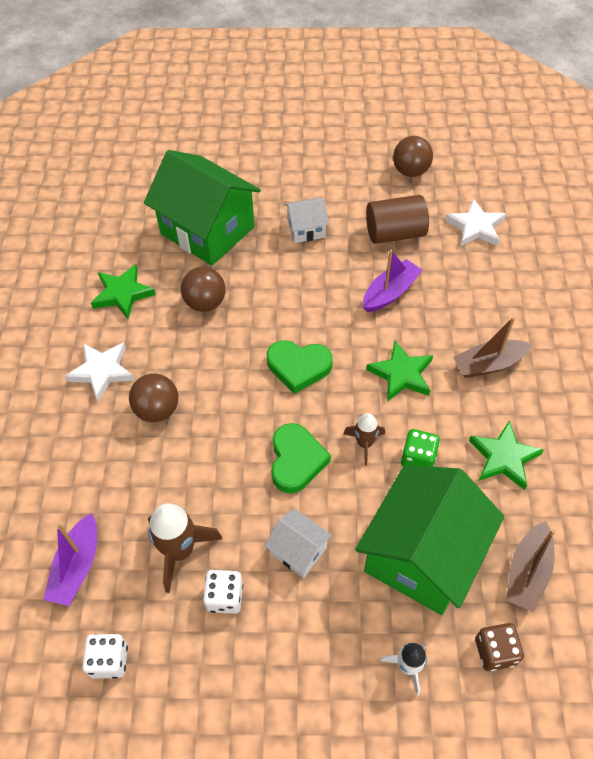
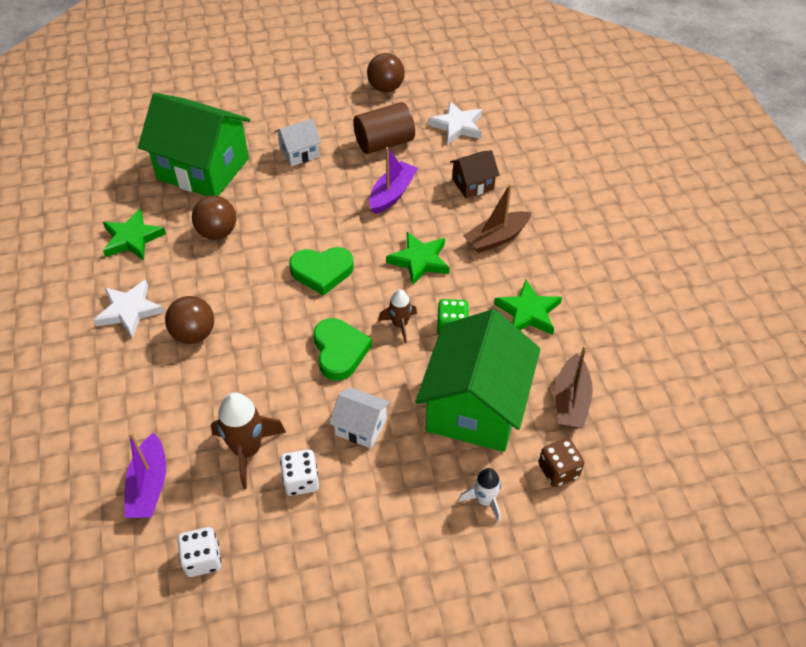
camera: 15 degrees left, 5 degrees down
none -> brown house [450,150,499,198]

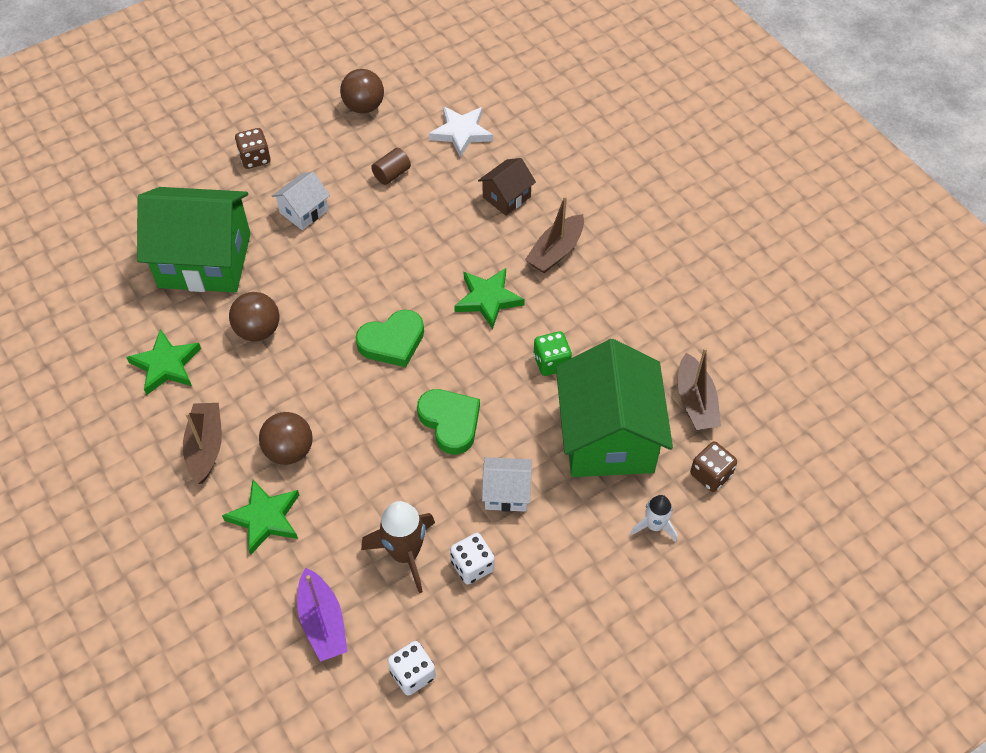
camera: 20 degrees left, 5 degrees up
white star [93,280,165,338] -> brown boat [183,403,222,484]
brown cylinder [353,102,415,154] -> brown cylinder [371,148,411,185], size x0.55
purple boat [369,147,418,214] -> none
brown rocket [378,290,417,343] -> none
green star [494,280,562,335] -> green star moved to [222,480,299,555]
none -> brown dice [235,128,271,169]

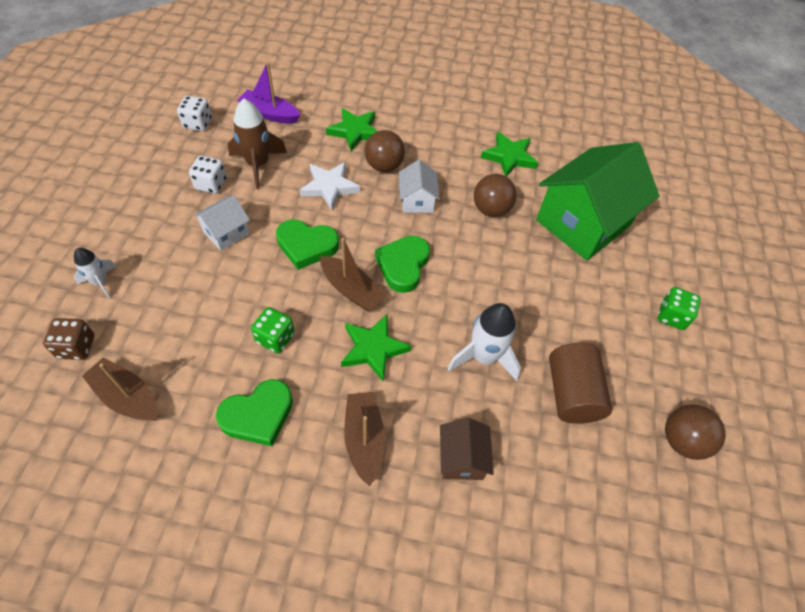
camera: 130 degrees right, 0 degrees up
brown boat [183,403,222,484] -> brown boat moved to [320,238,387,311]
brown dice [235,128,271,169] -> green dice [658,287,701,330]
white house [272,172,330,230] -> white house moved to [399,160,440,213]
brown cylinder [371,148,411,185] -> brown cylinder [549,342,612,424], size x1.81
white star [429,106,493,158] -> white star moved to [300,162,360,210]
green house [556,339,673,477] -> none
none -> green heart [216,379,293,446]
none -> white rocket [447,303,521,381]

